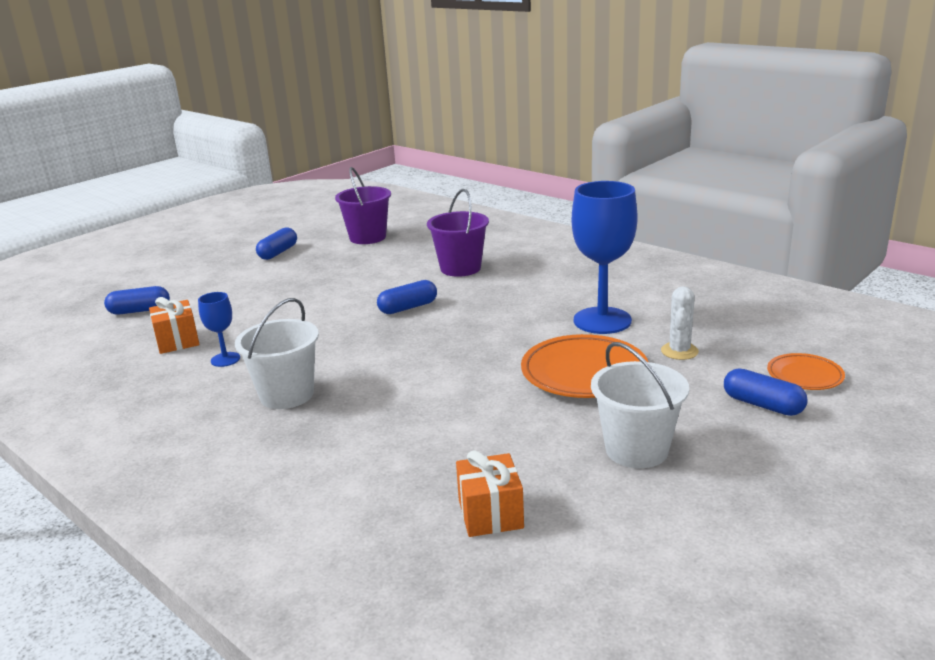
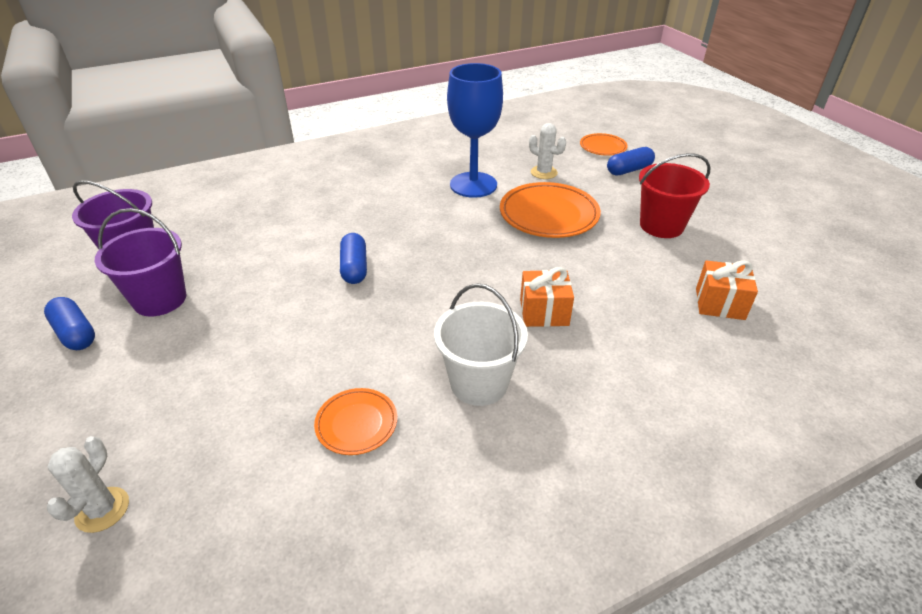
camera: 70 degrees left, 15 degrees up
blue capsule [104,286,170,315] -> white cactus [47,436,129,533]
orange gift [149,297,200,354] -> orange gift moved to [520,267,574,327]
blue goblet [198,292,240,367] -> orange plate [314,388,397,455]
purple bucket [427,189,489,277] -> purple bucket moved to [95,208,186,316]
white bucket [591,342,689,468] -> red bucket [639,153,710,238]

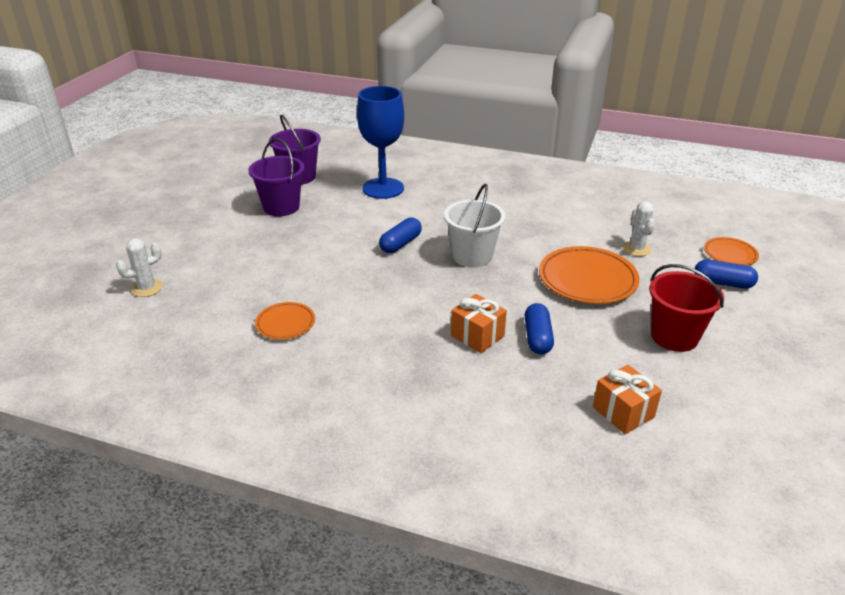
camera: 45 degrees right, 5 degrees down
blue capsule [44,297,95,350] -> blue capsule moved to [525,303,554,355]
white bucket [434,283,528,406] -> white bucket moved to [444,184,506,268]
blue goblet [447,63,503,198] -> blue goblet moved to [357,86,404,199]

